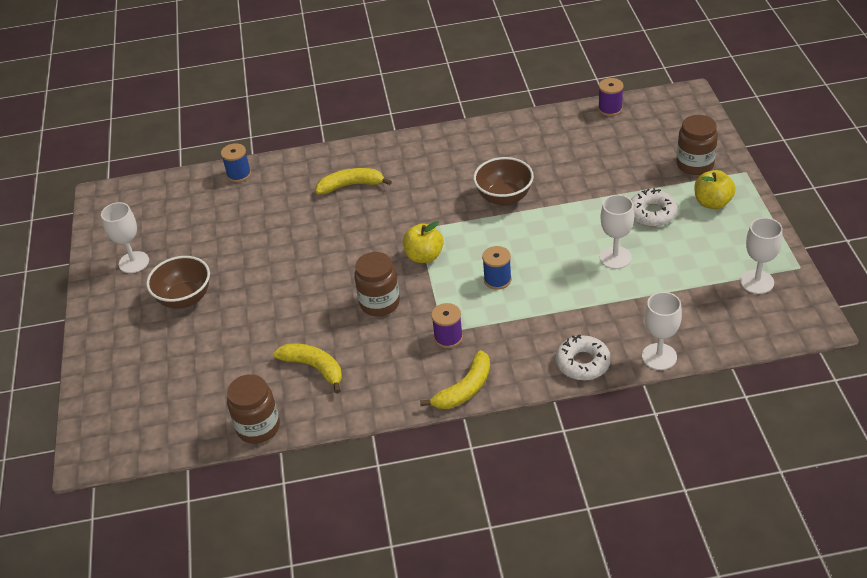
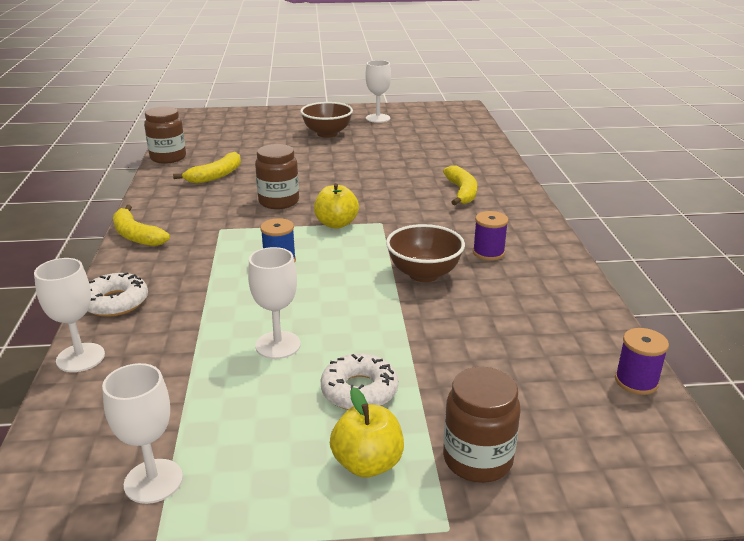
camera: 90 degrees right, 15 degrees down
blue spool [221,143,251,182] -> none
purple spool [431,303,463,348] -> purple spool moved to [473,211,508,260]

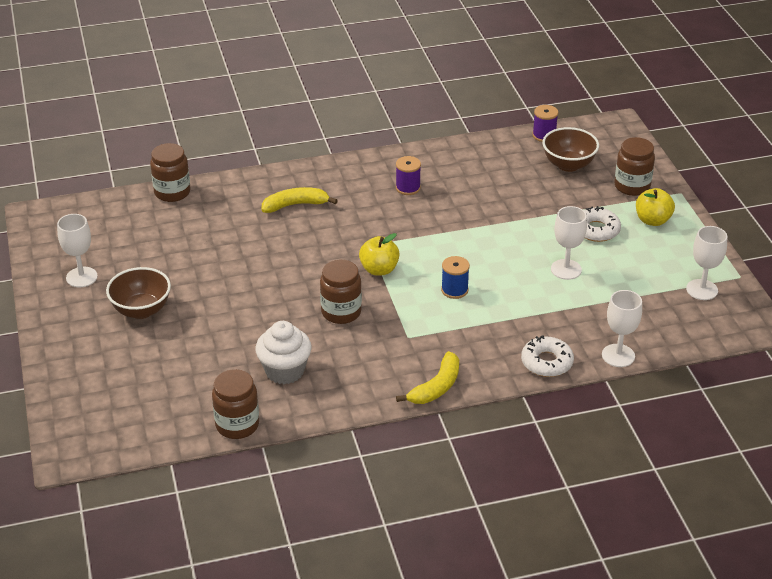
camera: 100 degrees left, 10 degrees up
yellow banana [173,152,241,184] -> white cupcake [255,321,312,384]
brown bowl [386,224,465,282] -> brown bowl moved to [542,127,599,172]
none -> brown jar [150,143,191,202]

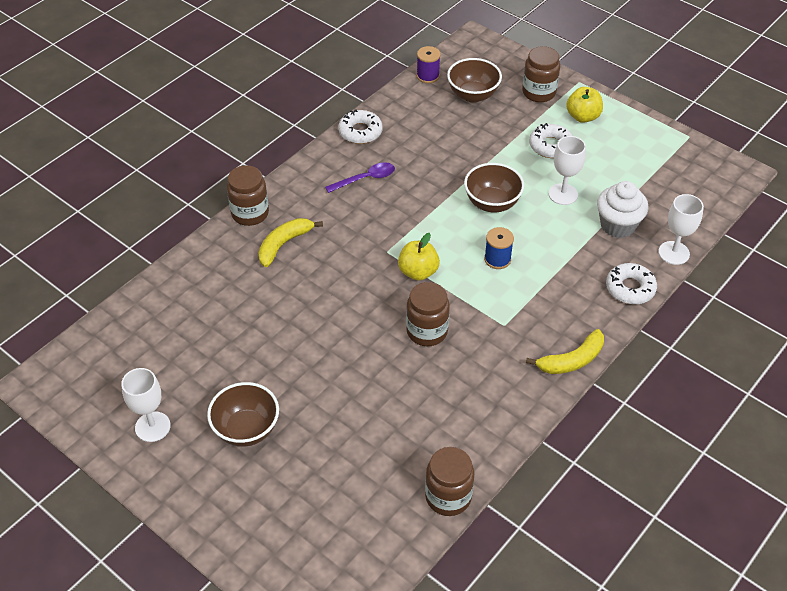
camera: 35 degrees left, 10 degrees up
brown jar [150,143,191,202] -> brown jar moved to [227,165,269,226]
white cupcake [255,321,312,384] -> white cupcake moved to [597,181,649,238]
purple spool [396,156,421,195] -> purple spoon [325,162,395,193]
yellow banana [396,351,459,404] -> yellow banana turned 60 degrees clockwise [526,329,604,374]
white goblet [686,226,727,300] -> none
none -> white donut [338,109,383,144]
none -> brown bowl [464,163,525,213]

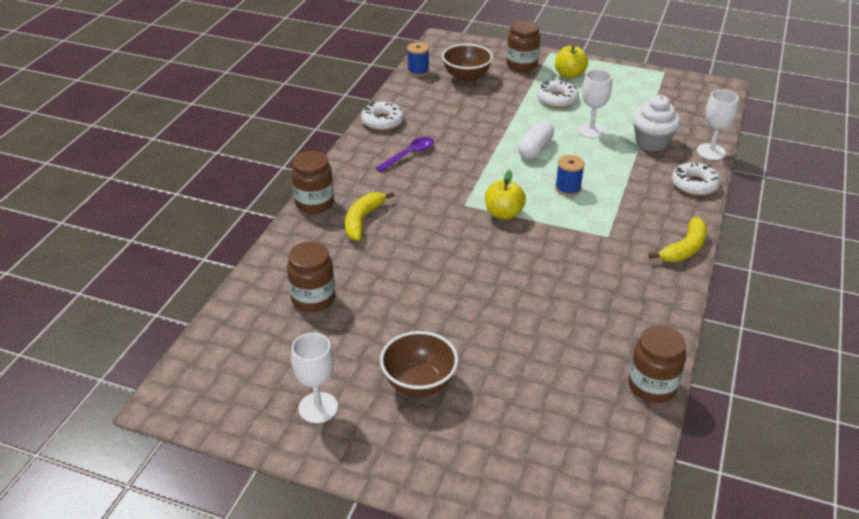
camera: 20 degrees left, 10 degrees down
brown jar [406,282,450,346] -> brown jar moved to [287,241,335,312]
purple spool [417,46,441,83] -> blue spool [407,42,429,77]
brown bowl [464,163,525,213] -> white capsule [518,120,554,159]

